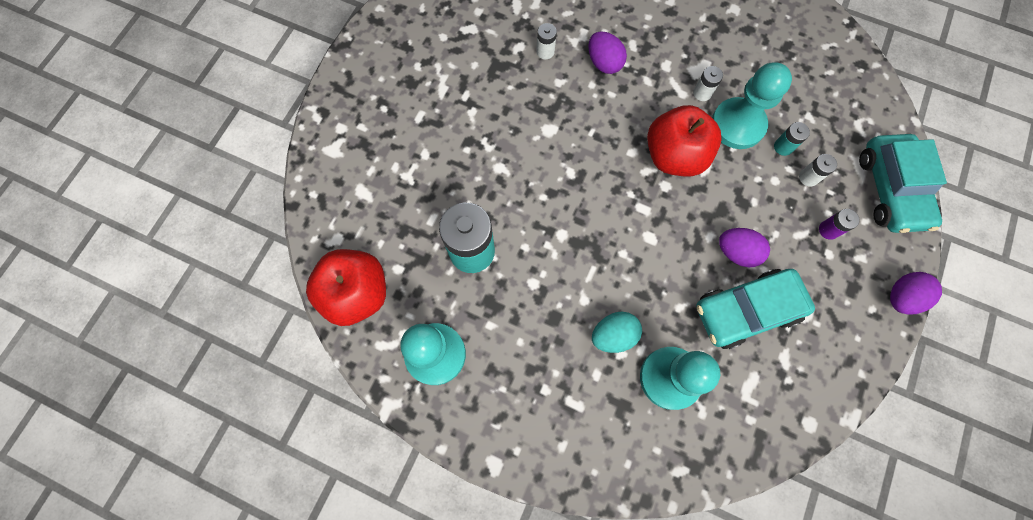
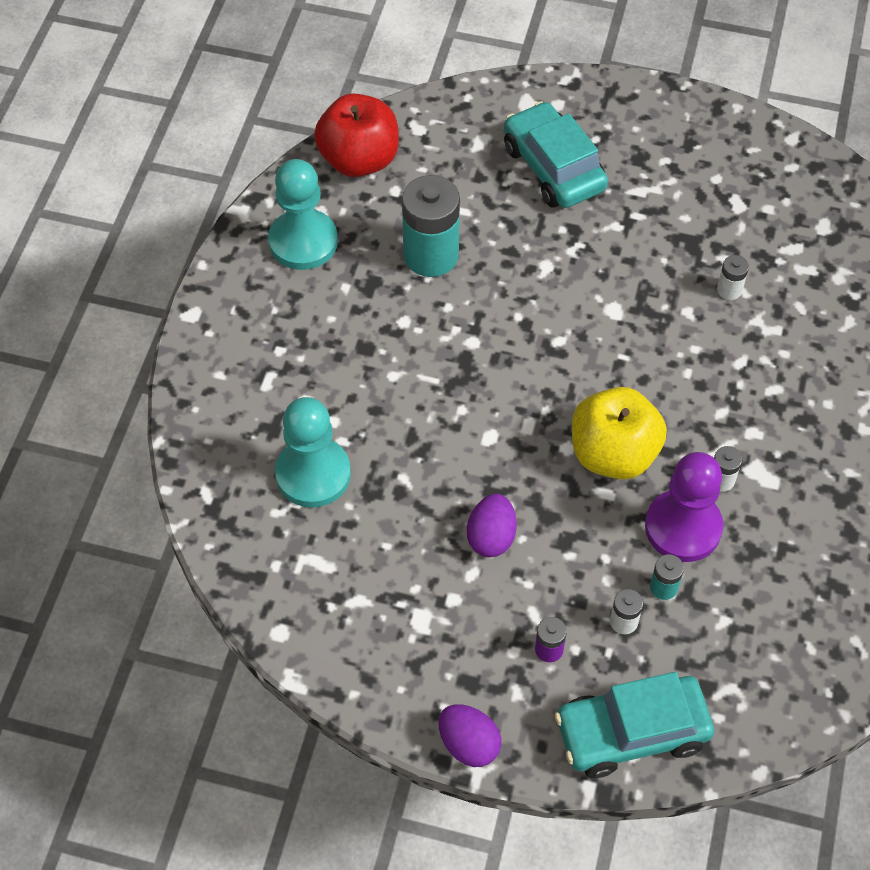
camera: 80 degrees right, 15 degrees down
purple egg [588,32,627,74] -> none
turquoise egg [592,312,642,353] -> none
red apple [647,105,722,176] -> yellow apple [572,387,667,480]
turquoise car [696,269,815,349] -> turquoise car moved to [504,101,608,208]
turquoise pawn [712,62,792,149] -> purple pawn [645,452,723,562]

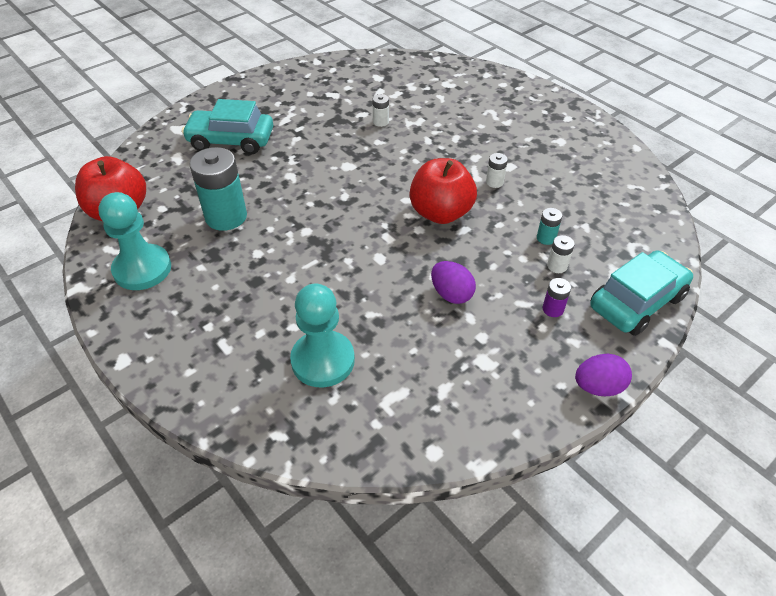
camera: 55 degrees left, 10 degrees down
turquoise car [555,672,714,778] -> turquoise car turned 150 degrees counterclockwise [590,250,693,336]
yellow apple [572,387,667,480] -> red apple [409,158,477,224]
purple pawn [645,452,723,562] -> none

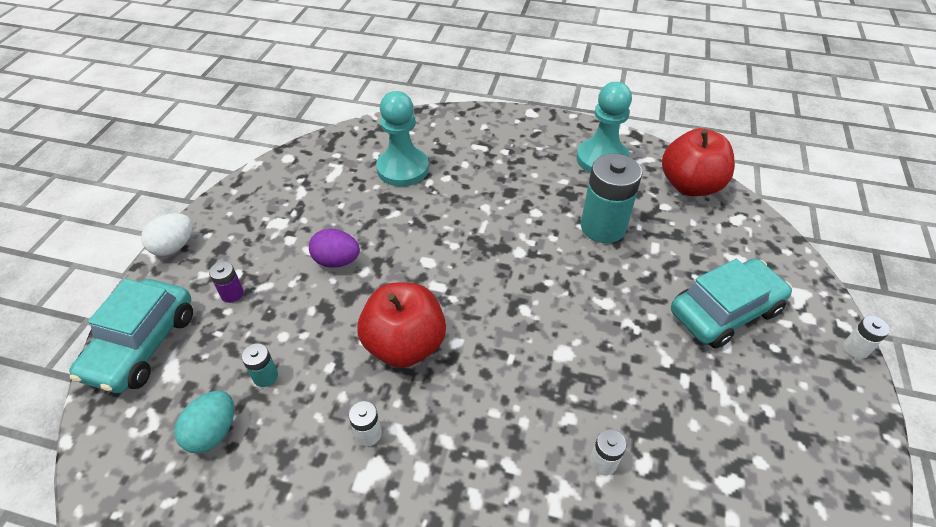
camera: 145 degrees right, 0 degrees up
white battery [547,235,575,273] -> white battery moved to [843,316,890,359]
purple egg [575,354,632,396] -> white egg [141,213,193,256]
none -> turquoise egg [174,391,234,453]

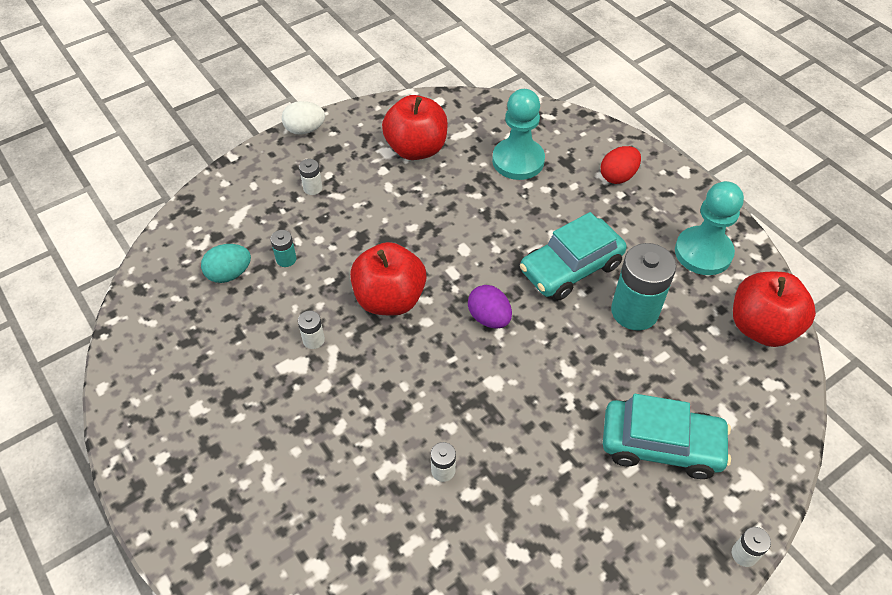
camera: 40 degrees right, 5 degrees up
turquoise car [69,279,193,393] -> turquoise car moved to [520,212,627,300]
purple battery [209,261,244,303] -> white battery [299,159,322,195]
purple egg [309,229,360,268] -> purple egg moved to [468,285,512,328]
none -> red apple [382,95,448,160]
none -> red egg [601,146,641,184]

